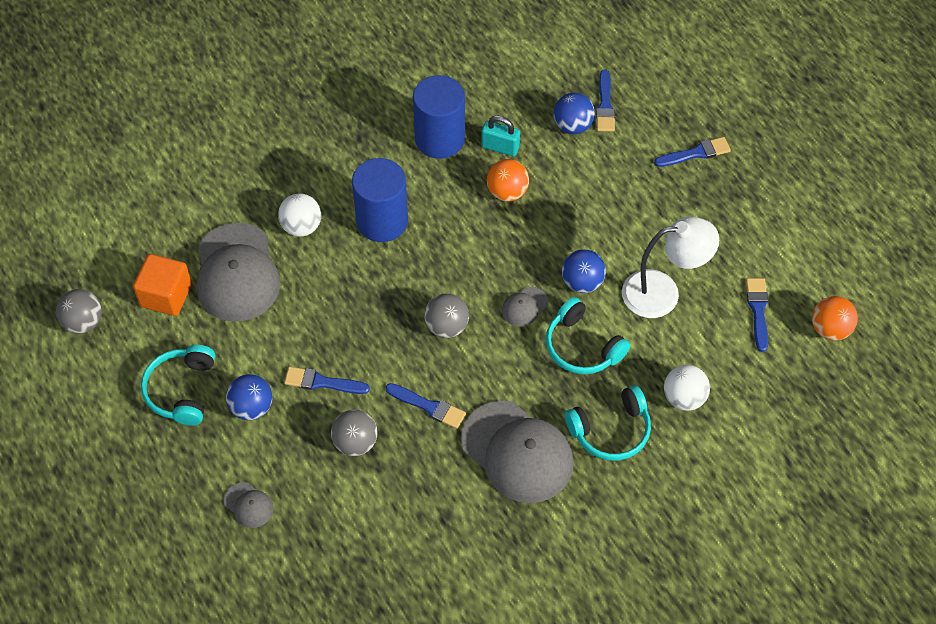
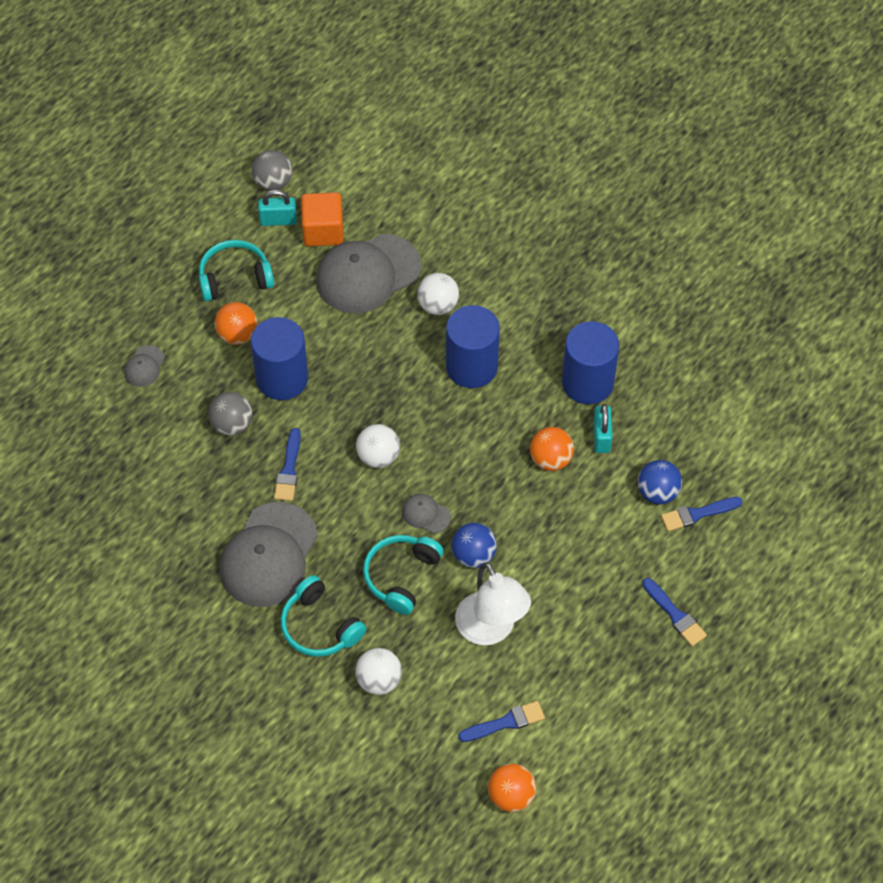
camera: 70 degrees right, 0 degrees up
blue ball [226,374,272,420] -> orange ball [215,302,257,345]
blue brush [284,367,370,394] -> blue cylinder [251,317,308,400]
grey ball [424,293,469,338] -> white ball [356,424,400,468]
none -> turquoise padlock [258,190,297,226]

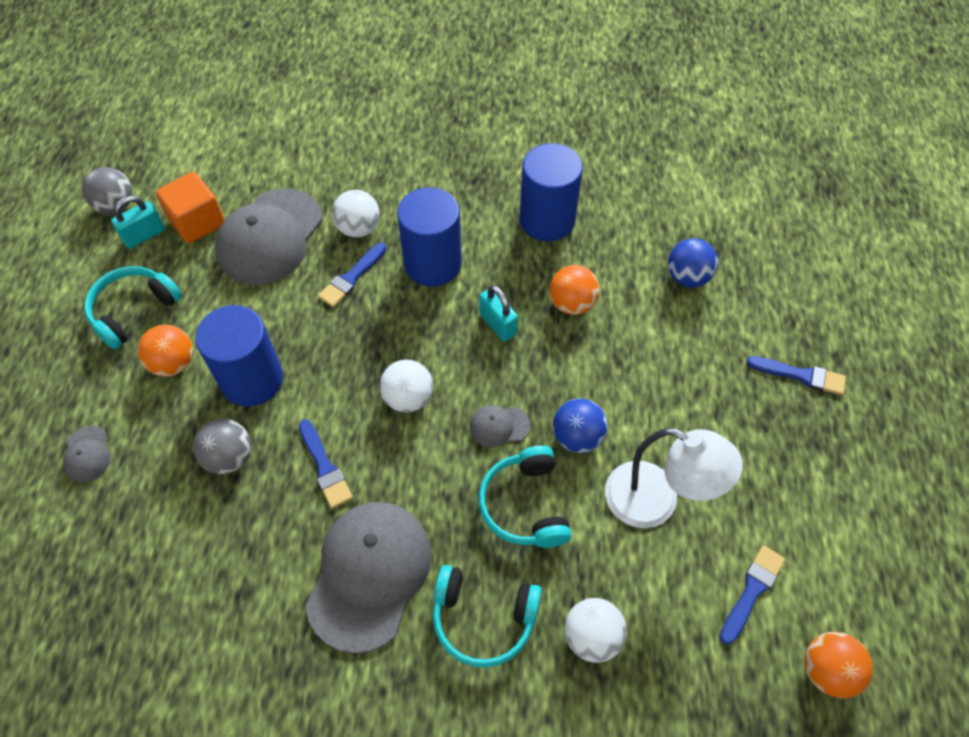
camera: 35 degrees left, 0 degrees up
grey cap [219,502,318,607] -> grey cap turned 150 degrees counterclockwise [305,502,431,653]
turquoise padlock [593,404,613,453] -> turquoise padlock moved to [479,285,518,342]
blue brush [661,497,743,531] -> blue brush moved to [318,242,387,307]

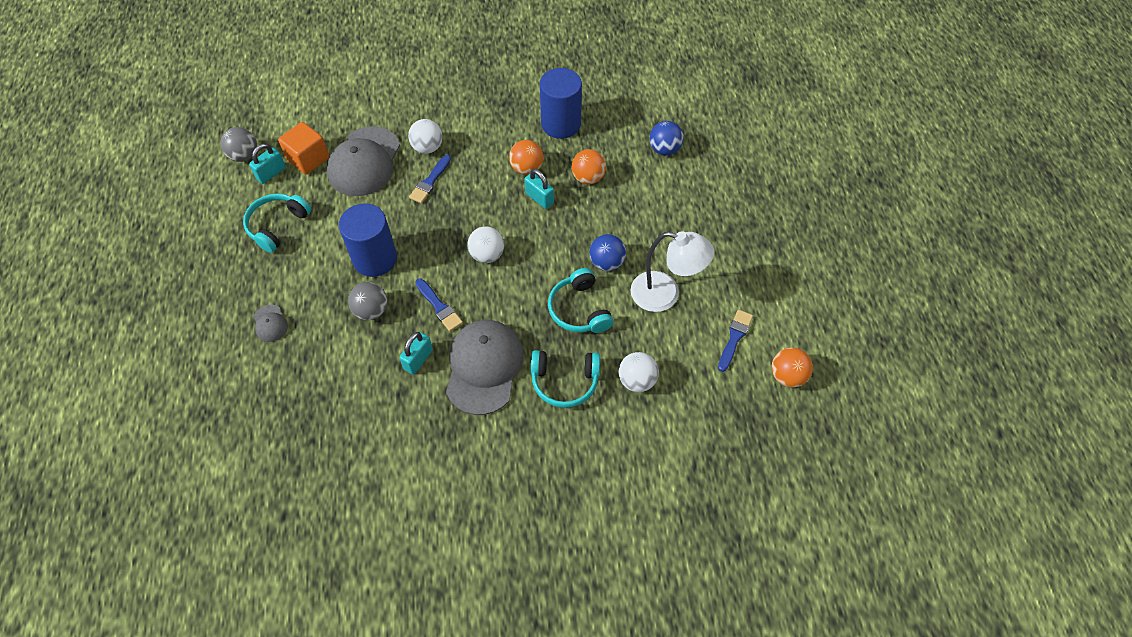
camera: 10 degrees left, 0 degrees up
orange ball [138,325,193,377] -> orange ball moved to [509,140,543,175]
blue cylinder [397,187,462,287] -> none
grey cap [470,405,530,447] -> none
blue brush [747,356,846,395] -> none
none -> turquoise padlock [399,332,433,374]

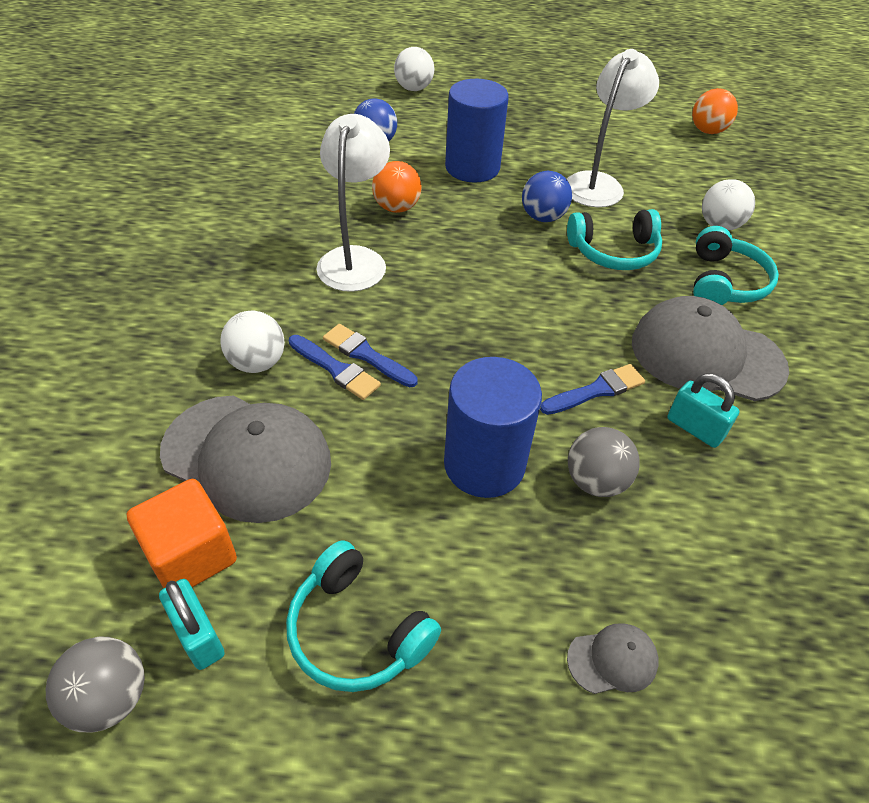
camera: 80 degrees left, 10 degrees down
white ball [467,226,504,263] -> white ball moved to [394,47,434,91]
orange ball [509,140,543,175] -> white lamp [317,114,390,292]
turquoise padlock [524,169,554,209] -> none
blue cylinder [540,68,582,139] -> blue cylinder moved to [445,79,509,183]
blue brush [718,310,753,372] -> blue brush moved to [323,324,418,387]

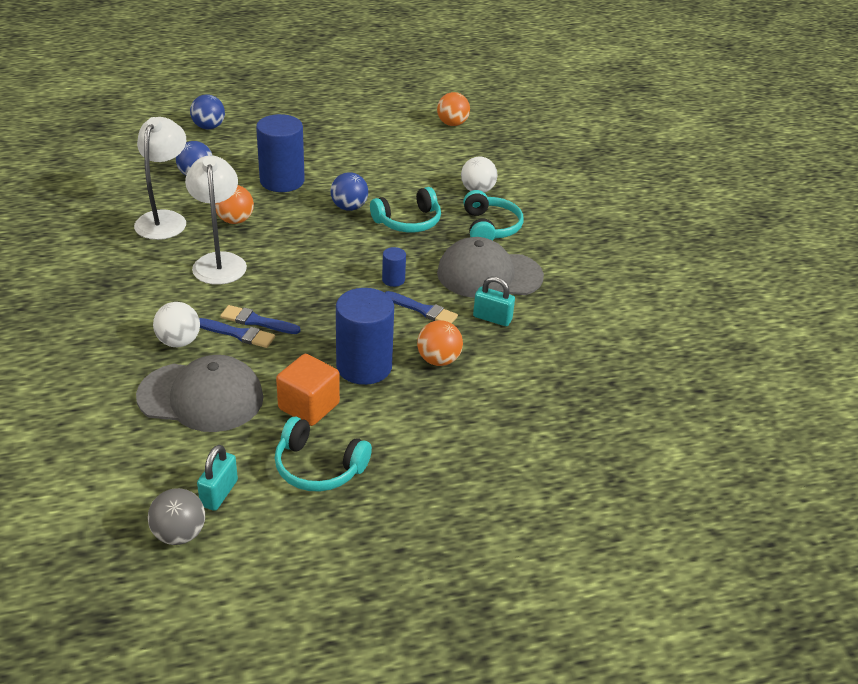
camera: 20 degrees left, 10 degrees down
orange cube [127,479,237,588] -> orange cube moved to [276,354,340,426]
turquoise padlock [159,579,225,670] -> turquoise padlock turned 75 degrees clockwise [197,445,238,511]
white ball [394,47,434,91] -> blue ball [190,94,225,129]
blue brush [540,364,645,415] -> blue brush turned 75 degrees clockwise [385,291,458,323]
white lamp [567,49,659,207] -> white lamp moved to [134,117,186,240]
grey cap [567,623,659,694] -> none
grey ball [568,427,640,497] -> orange ball [417,320,463,366]
none -> blue cylinder [382,247,406,287]

